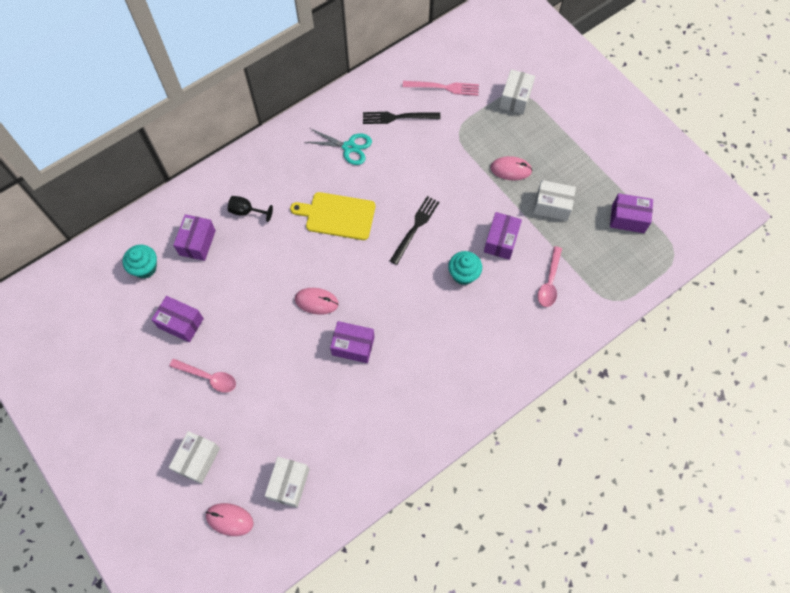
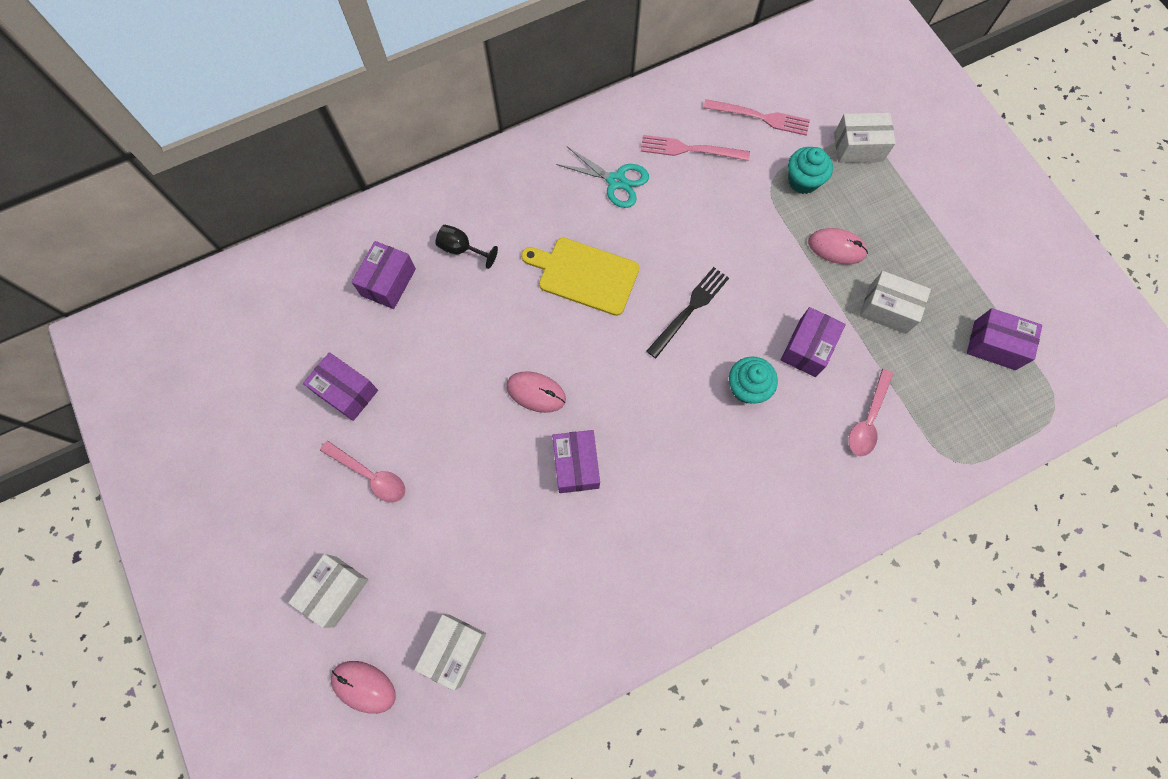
camera: 10 degrees right, 5 degrees up
turquoise cupcake [123,244,157,278] -> turquoise cupcake moved to [788,147,833,194]
purple box [330,321,374,363] -> purple box turned 60 degrees clockwise [552,430,600,493]
black fork [363,112,440,124] -> pink fork [641,135,750,161]
white box [499,69,535,114] -> white box turned 60 degrees clockwise [834,113,896,163]

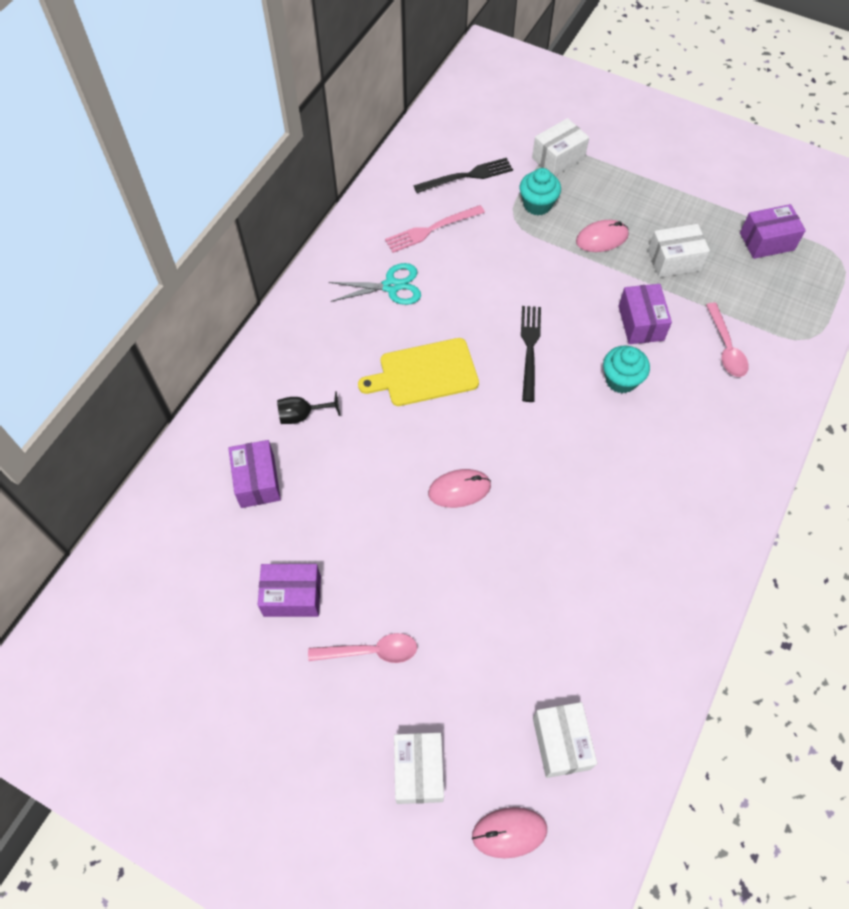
camera: 35 degrees left, 10 degrees down
purple box [552,430,600,493] -> none
pink fork [703,99,810,136] -> black fork [413,158,513,193]

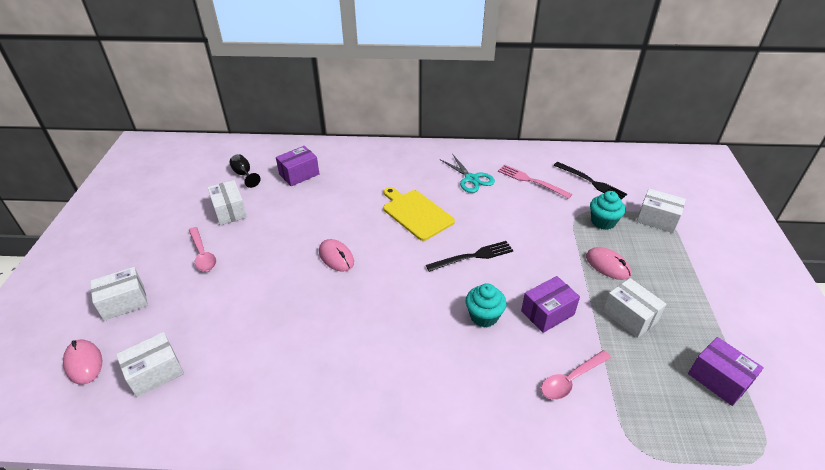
camera: 65 degrees right, 20 degrees down
purple box [258,564,321,617] -> white box [207,180,247,225]
black goblet [277,391,340,424] -> black goblet moved to [229,154,261,188]

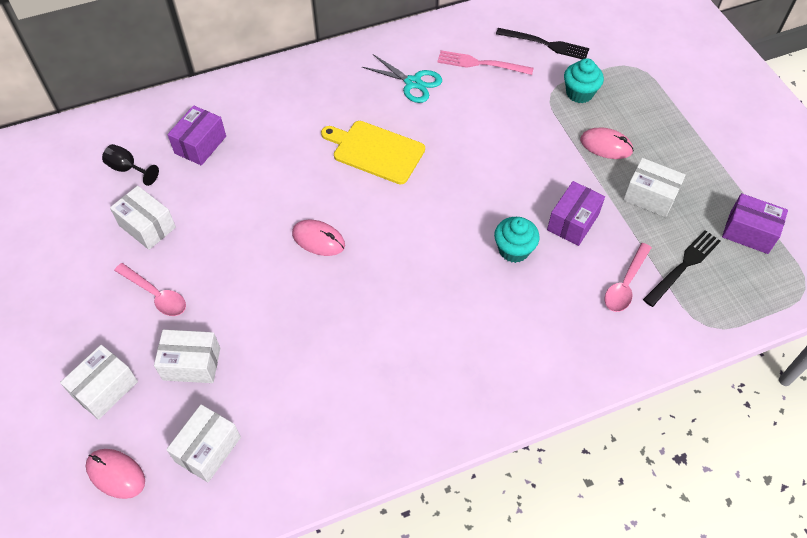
camera: 25 degrees left, 15 degrees up
black fork [426,241,513,272] -> black fork moved to [643,230,721,307]
white box [636,189,686,233] -> white box moved to [154,330,220,383]

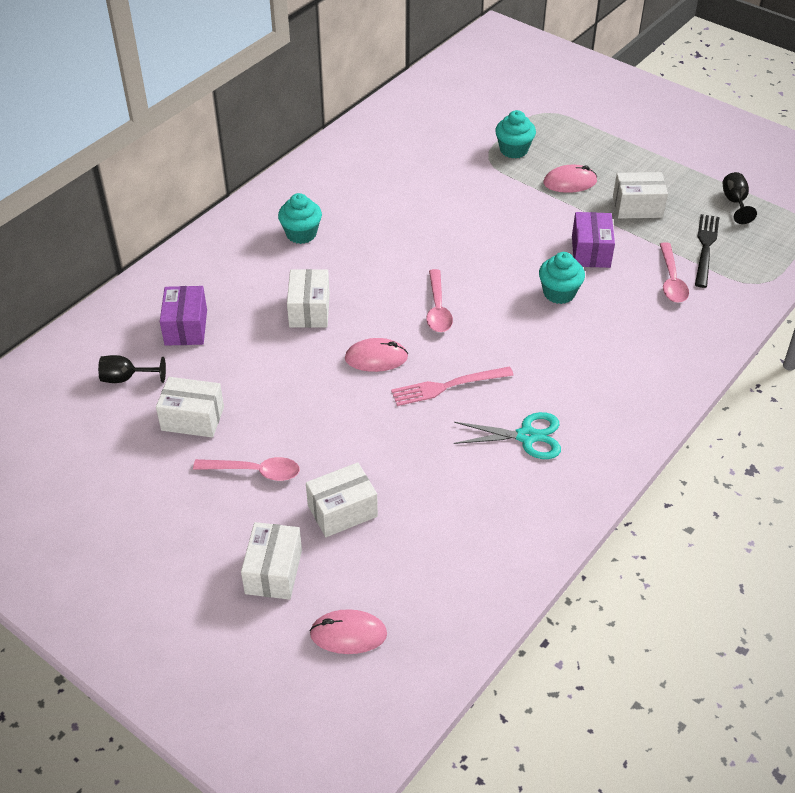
camera: 30 degrees left, 10 degrees down
white box [166,404,241,482] -> white box moved to [287,269,330,328]
yellow cutting board [321,121,425,184] -> none
turquoise scissors [362,54,442,103] -> turquoise scissors moved to [454,412,561,459]
pink fork [437,50,534,75] -> pink fork moved to [391,366,514,406]
black fork [496,28,589,59] -> none
purple box [722,193,788,254] -> black goblet [723,172,757,224]
none -> turquoise cupcake [278,193,322,244]
none -> pink spoon [426,269,453,332]

